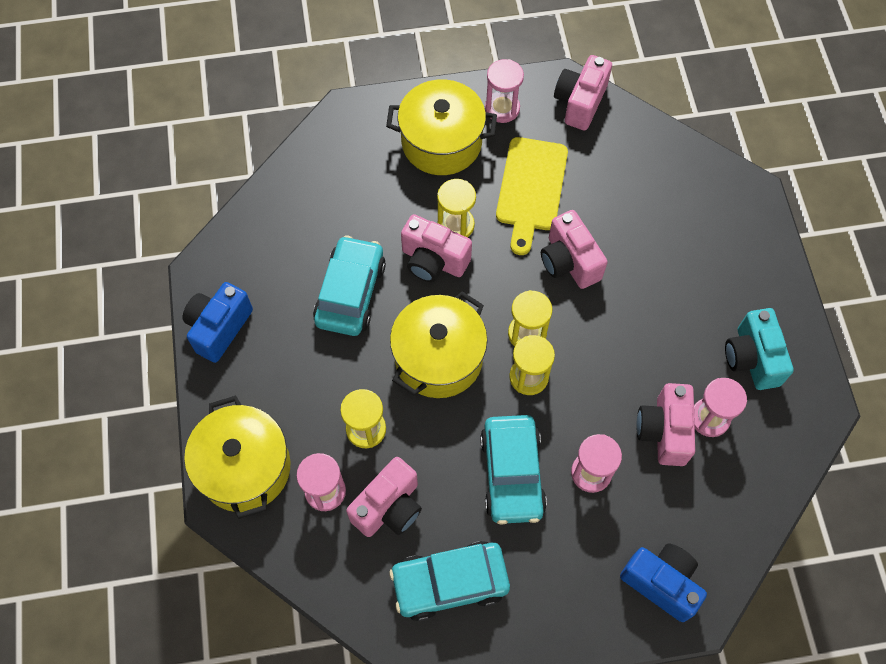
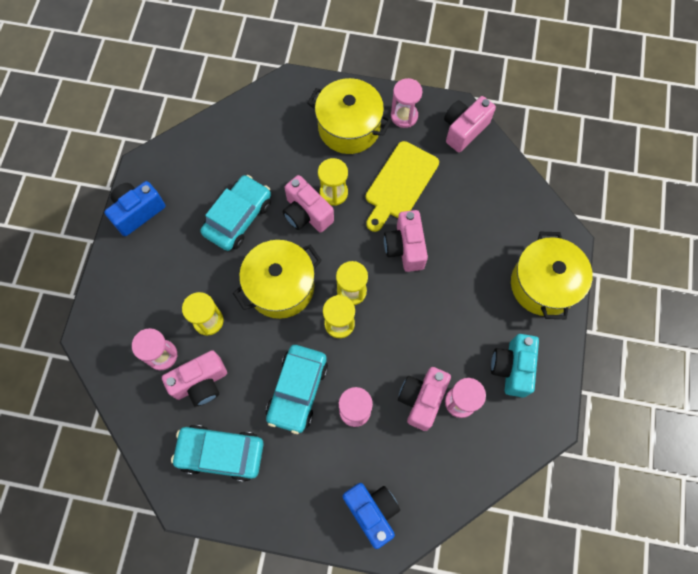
camera: 20 degrees right, 5 degrees up
yellow pot [184,396,290,519] -> yellow pot moved to [511,232,593,319]

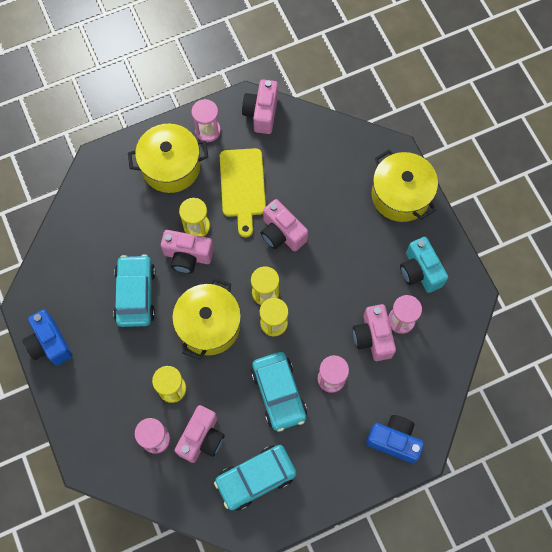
camera: 35 degrees left, 0 degrees up
blue camera [104,181,165,236] -> blue camera turned 45 degrees counterclockwise [23,309,73,365]

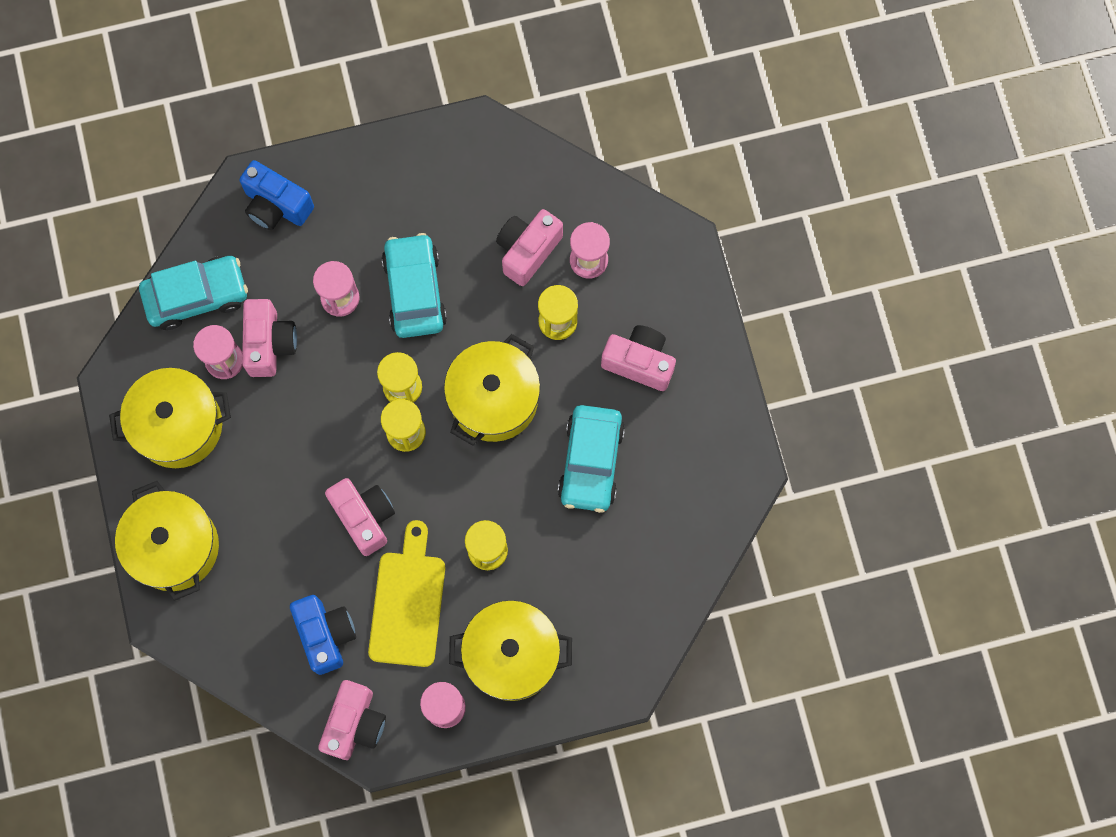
camera: 170 degrees left, 5 degrees up
blue camera [23,309,73,365] -> blue camera moved to [290,595,356,675]
pink camera [161,230,214,274] -> pink camera moved to [601,325,676,391]
turquoise car [214,445,297,511] -> turquoise car moved to [139,256,248,330]
turquoise camera [400,237,448,293] -> yellow pot [109,368,231,468]

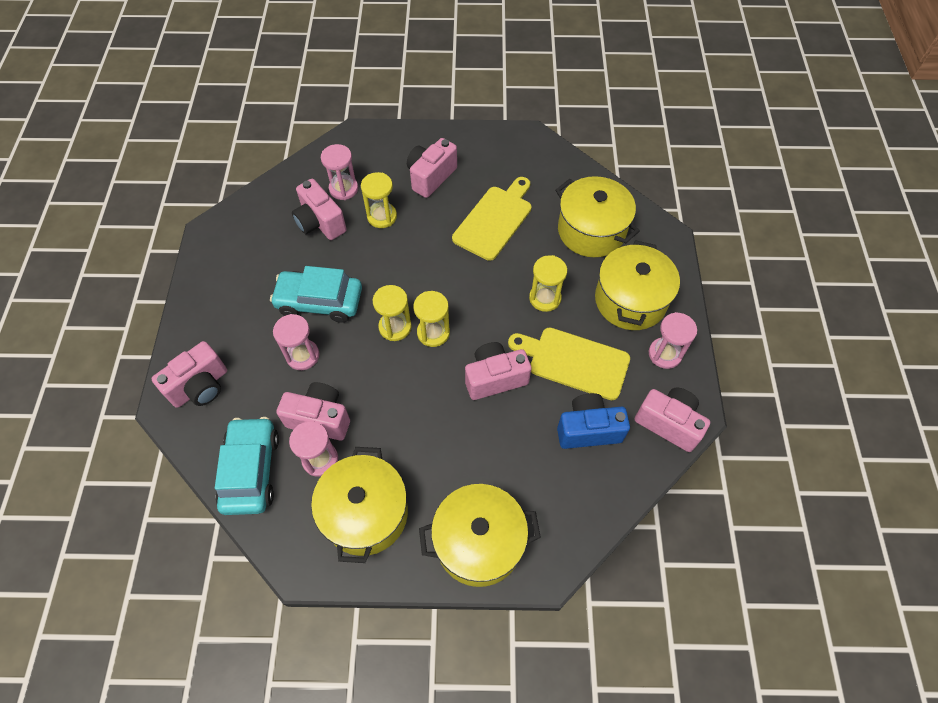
camera: 75 degrees left, 15 degrees down
blue camera [239,160,314,230] -> pink camera [151,341,227,408]
yellow pot [444,334,540,446] -> yellow pot moved to [555,176,640,257]
turquoise car [558,405,625,513] -> yellow cutting board [452,177,532,261]

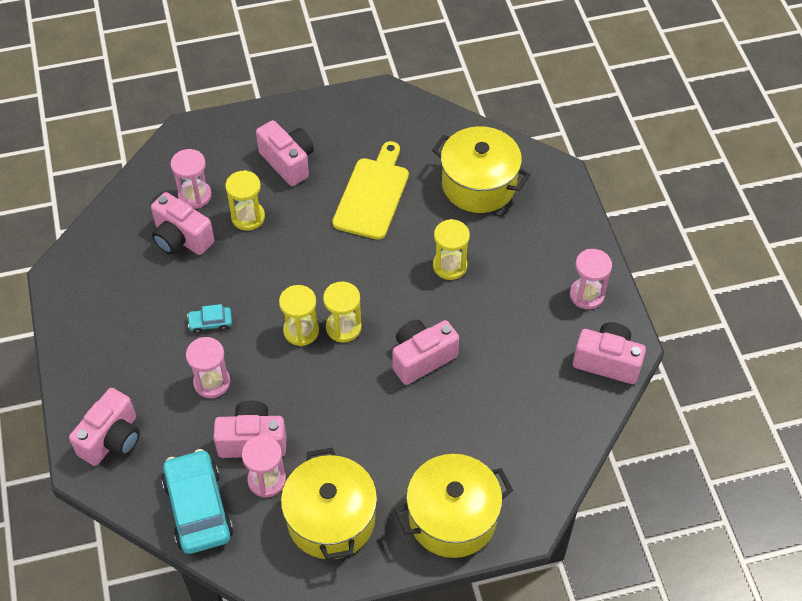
camera: 15 degrees left, 5 degrees down
turquoise car [270,266,362,323] -> turquoise car [187,304,232,334], size x0.46
pink camera [407,138,457,198] -> pink camera turned 120 degrees clockwise [256,120,314,186]
yellow cutting board [508,327,630,400] -> none
blue camera [557,393,630,449] -> none
yellow pot [595,240,680,330] -> none

